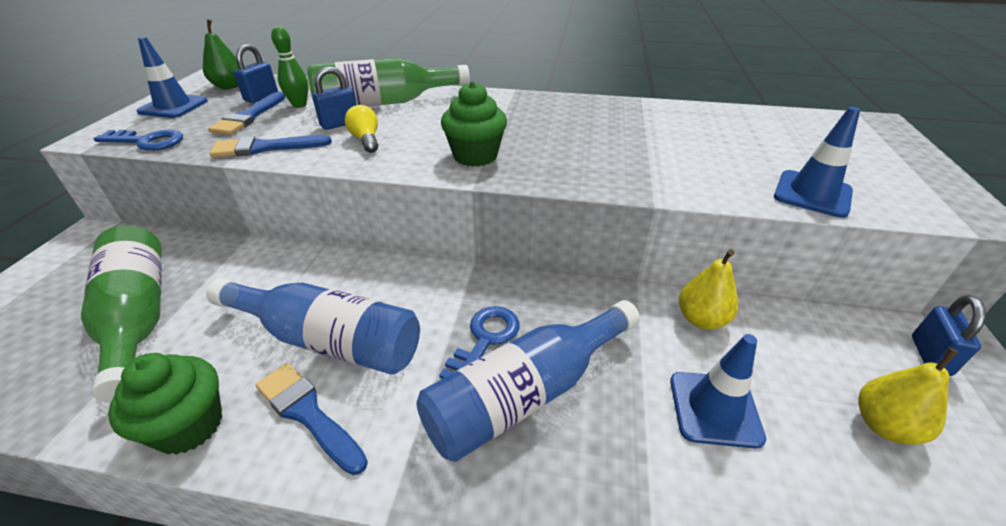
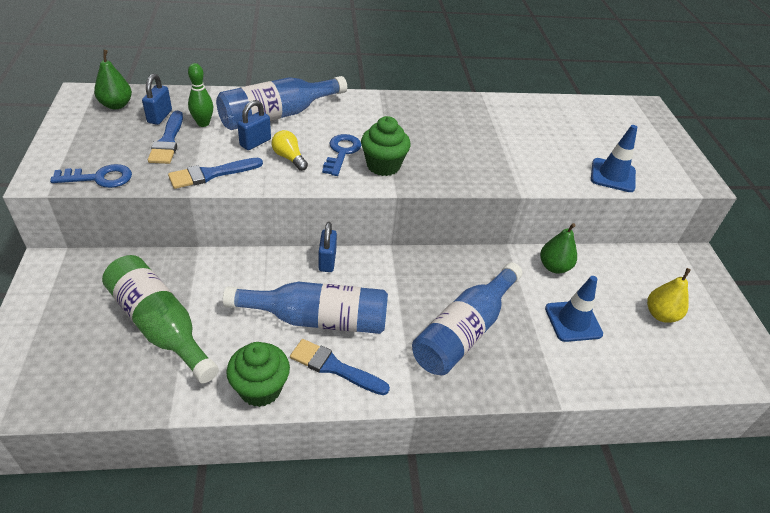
camera: 20 degrees left, 5 degrees up
blue traffic cone [137,37,208,118] -> none
green bottle [307,58,470,107] -> blue bottle [216,76,347,130]
blue key [439,306,520,379] -> blue key moved to [322,134,361,176]
yellow pear [679,249,738,330] -> green pear [540,223,577,274]
blue padlock [912,295,986,376] -> blue padlock moved to [319,222,337,272]

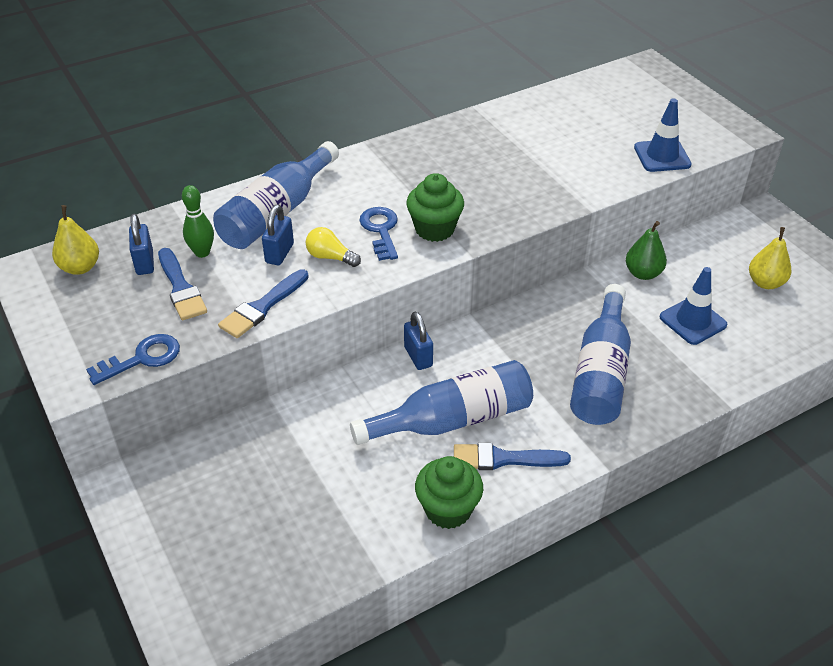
camera: 20 degrees left, 0 degrees up
green pear [94,50,132,109] -> yellow pear [52,205,99,275]
green bottle [102,255,219,383] -> none

